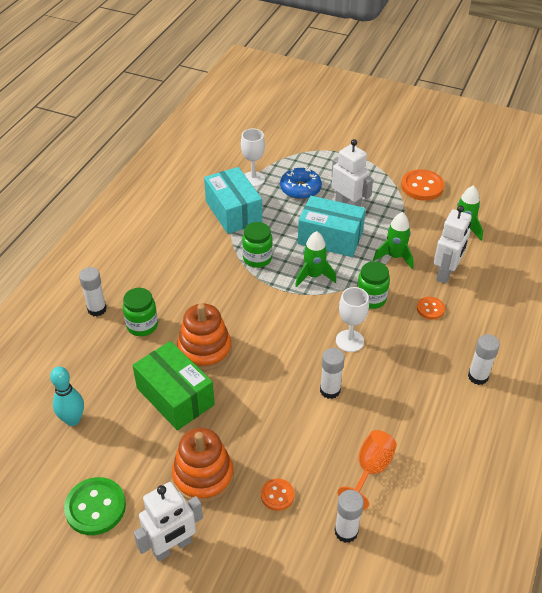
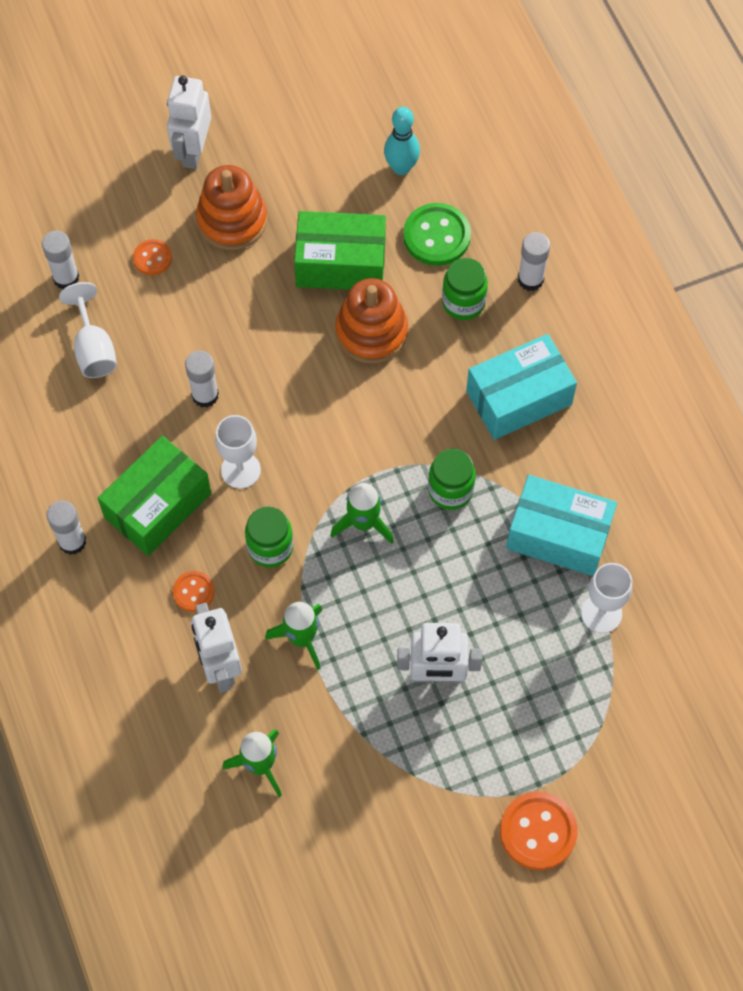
camera: 135 degrees right, 20 degrees up
green button [64,477,126,535] -> green button moved to [403,203,471,266]
blue donut [280,167,322,199] -> none
turquoise box [298,196,366,257] -> turquoise box moved to [466,334,577,440]
orange goblet [338,430,397,510] -> white goblet [59,282,117,378]
orange button [401,169,444,201] -> orange button moved to [500,792,577,870]
none -> green box [98,436,211,556]

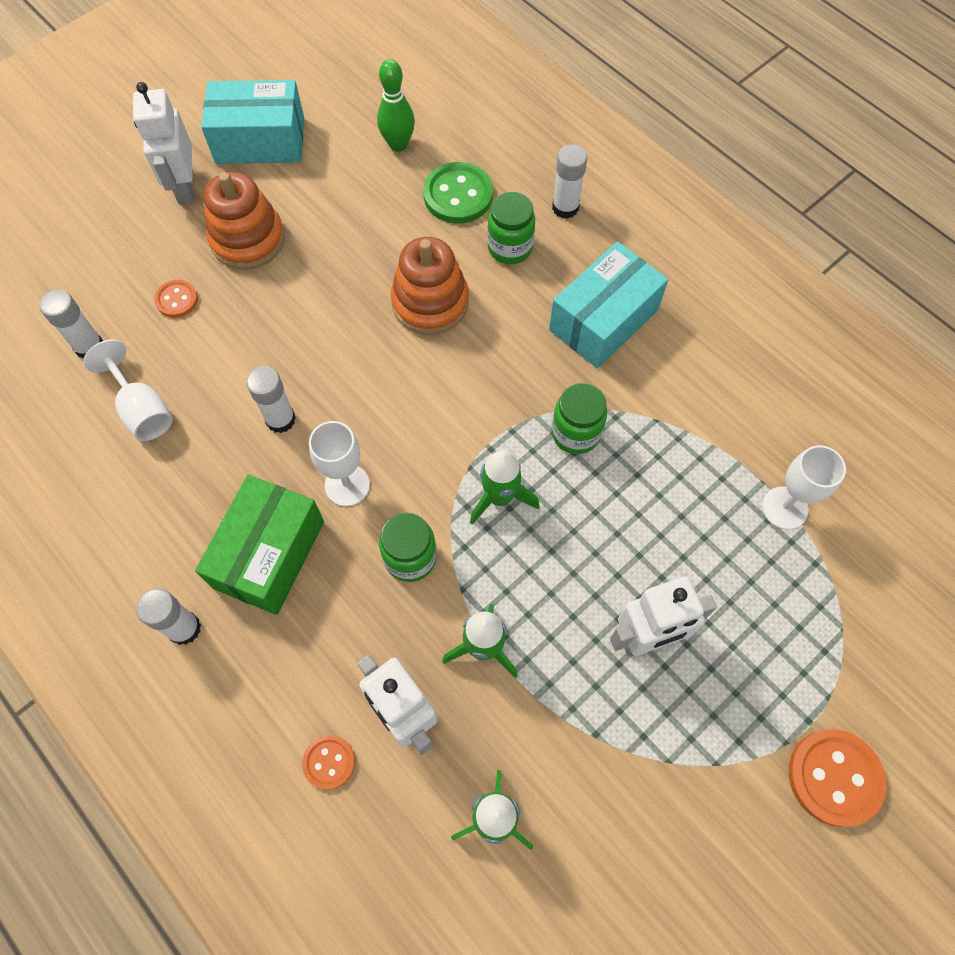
camera: 20 degrees left, 0 degrees up
orange button [173,571,214,612] -> orange button moved to [302,735,355,790]
green box [294,211,386,290] -> none
turquoise bowling pin [384,107,420,175] -> green bowling pin [377,59,415,152]
turquoise box [506,475,617,576] -> turquoise box moved to [201,80,304,164]

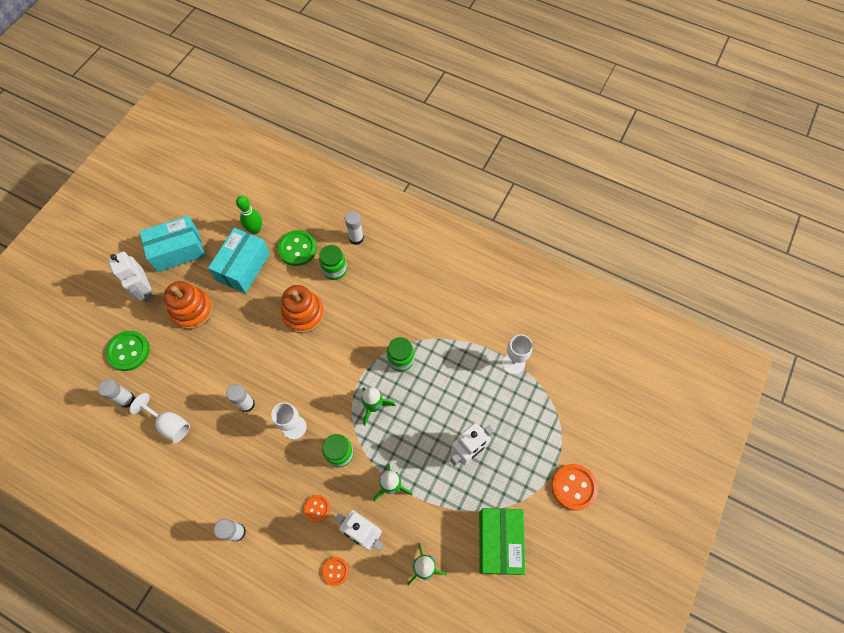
camera: 20 degrees left, 0 degrees up
orange button [154,280,198,318] -> orange button moved to [304,495,330,522]
green box [195,475,324,615] -> green box moved to [479,508,525,575]
turquoise box [549,241,668,368] -> turquoise box moved to [208,228,270,293]
none -> green button [106,331,150,371]

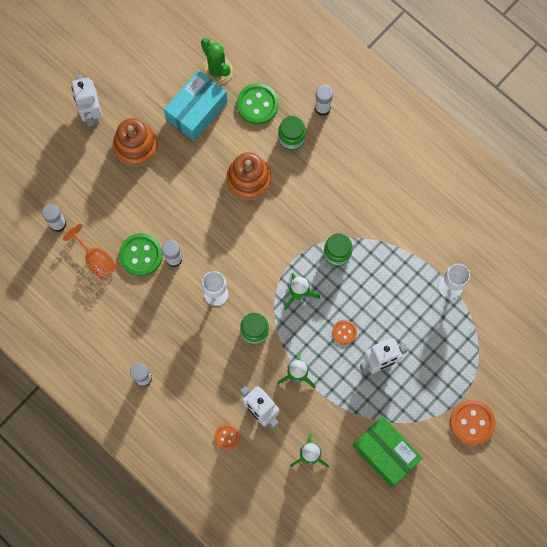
camera: 15 degrees right, 10 degrees up
green button [106,331,150,371] -> green button moved to [119,233,163,276]
white goblet [129,393,190,443] -> orange goblet [63,223,117,280]
turquoise box [139,216,205,272] -> none
green bowling pin [236,196,262,234] -> green cactus [201,38,233,85]
orange button [304,495,330,522] -> orange button moved to [332,320,357,345]
green box [479,508,525,575] -> green box turned 60 degrees counterclockwise [352,416,423,487]

